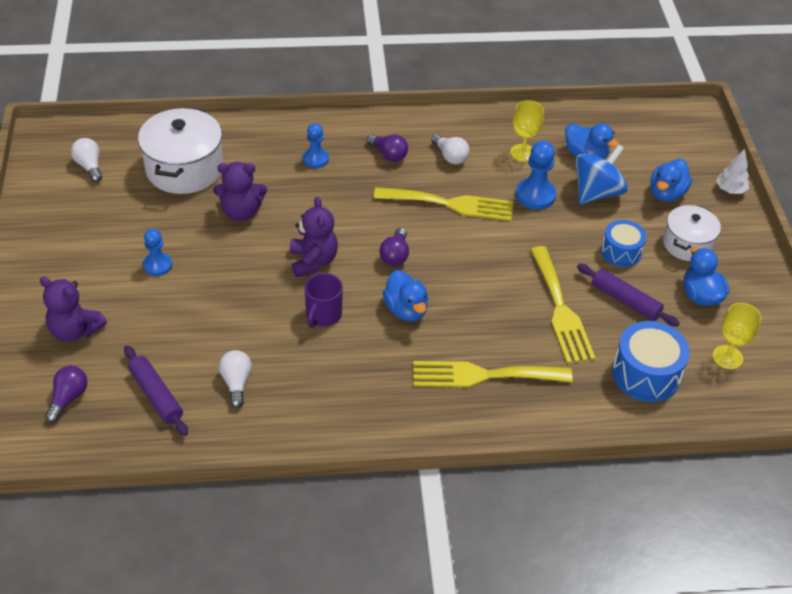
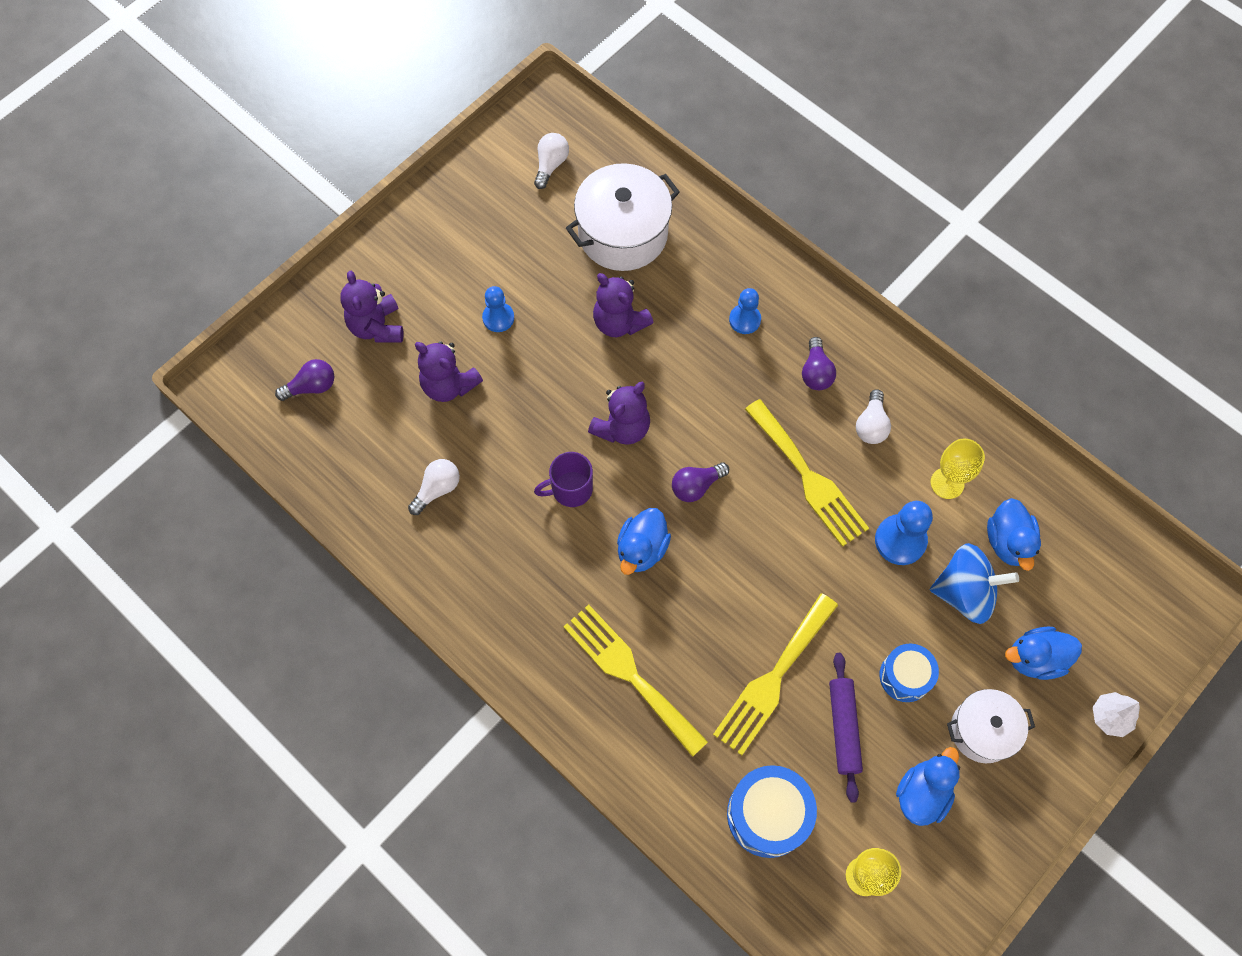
camera: 50 degrees right, 20 degrees up
purple rolling pin [124,345,188,436] -> none
none -> purple teddy bear [415,341,483,402]

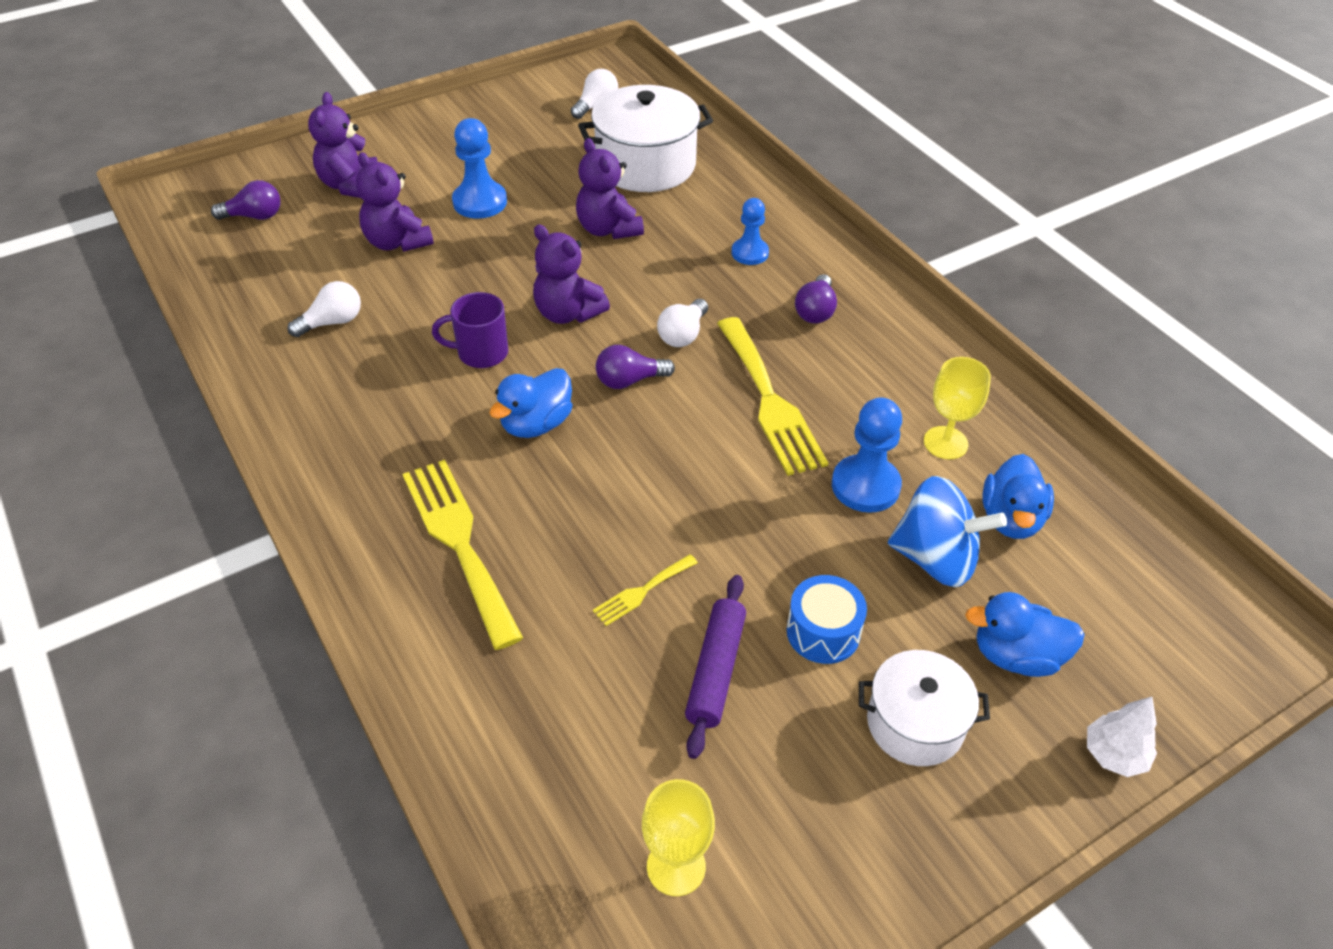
camera: 15 degrees right, 20 degrees down
blue pawn [482,286,514,332] -> blue pawn [452,118,507,219], size x1.51
purple teddy bear [588,382,650,445] -> purple teddy bear turned 75 degrees clockwise [533,225,610,324]
yellow fork [713,593,838,755] -> yellow fork [593,554,698,626], size x0.47
blue drum [727,765,817,858] -> none
white light bulb [856,389,891,444] -> white light bulb moved to [657,299,708,347]
blue duck [896,747,960,826] -> none

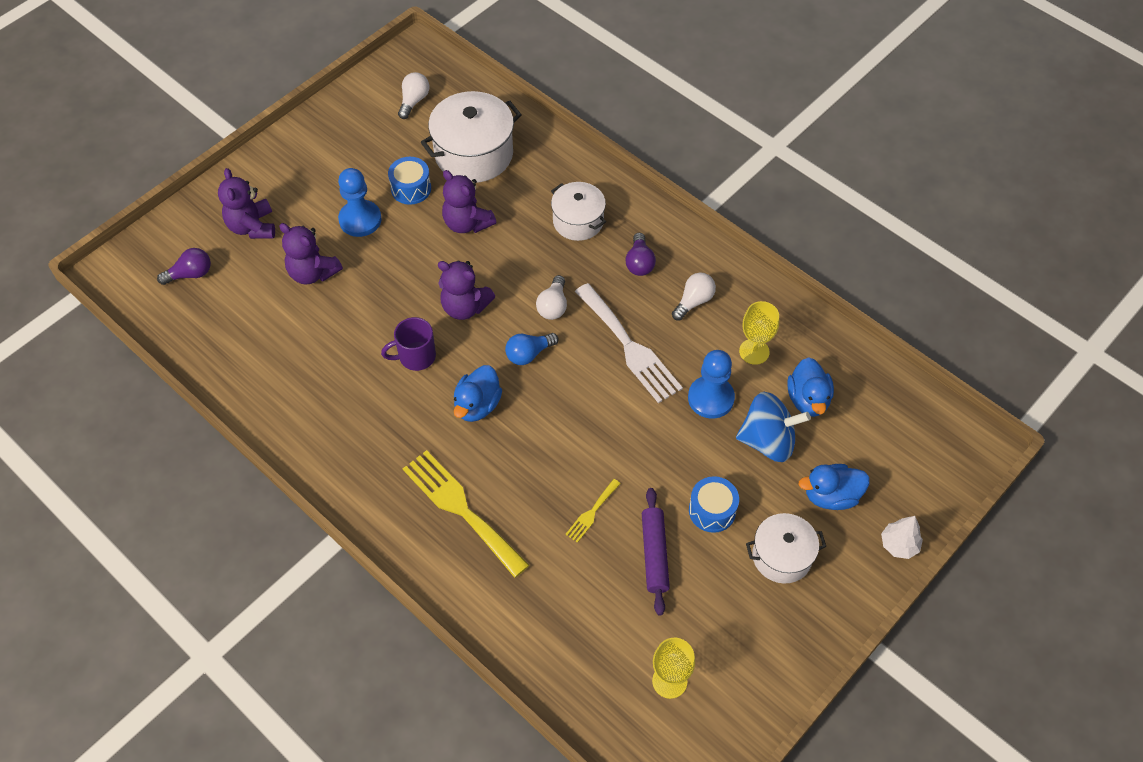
camera: 15 degrees left, 10 degrees up
white light bulb [287,281,361,337] -> white light bulb moved to [672,273,716,321]
purple light bulb [596,345,675,389] -> blue light bulb [505,333,559,365]
yellow fork [717,317,828,476] -> white fork [575,283,683,403]
blue pawn [732,198,769,265] -> white pot [551,182,606,241]
none -> blue drum [388,157,431,205]

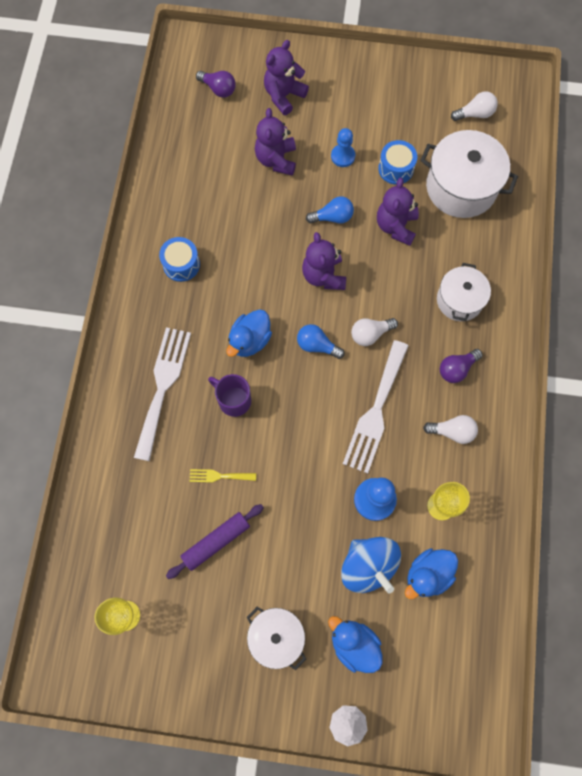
camera: 55 degrees right, 15 degrees up
blue pawn [338,168,382,237] -> blue pawn [331,128,355,167], size x0.66
purple mug [381,317,436,371] -> purple mug moved to [208,374,251,417]
yellow fork [403,450,529,578] -> white fork [134,327,191,461]
blue duck [454,365,502,422] -> blue duck turned 45 degrees counterclockwise [226,309,272,357]
blue drum [689,476,739,533] -> blue drum moved to [159,237,200,282]
none -> blue light bulb [306,196,354,223]

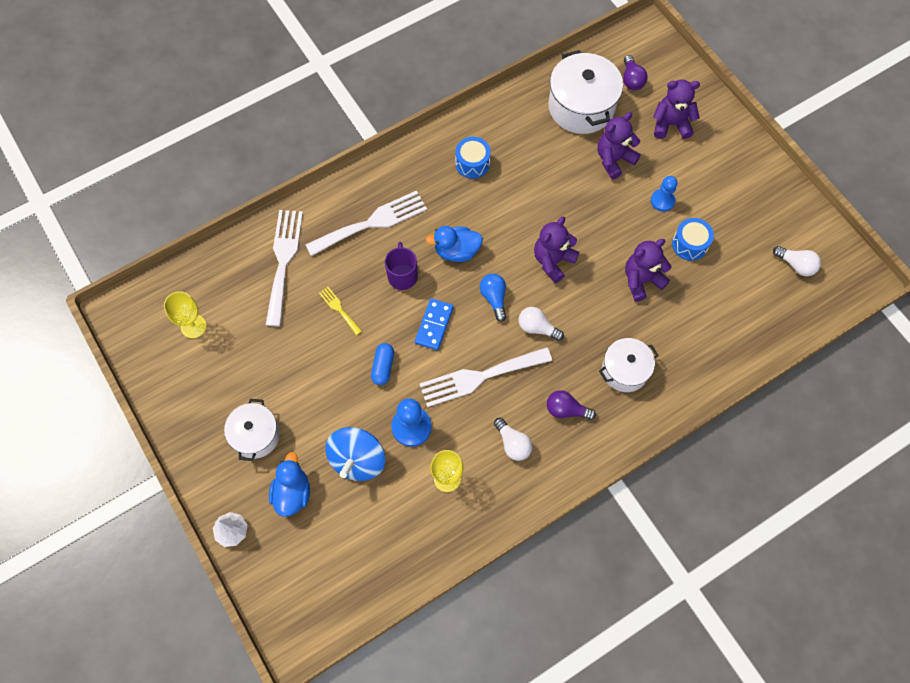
camera: 50 degrees right, 5 degrees down
purple rolling pin [166,504,264,579] -> none
blue light bulb [306,196,354,223] -> none
blue duck [405,548,458,599] -> none
white pot [420,130,518,218] -> white pot moved to [548,50,623,134]
none -> white fork [266,210,303,326]
none -> blue capsule [371,343,394,385]
none -> blue domino [415,298,454,350]

